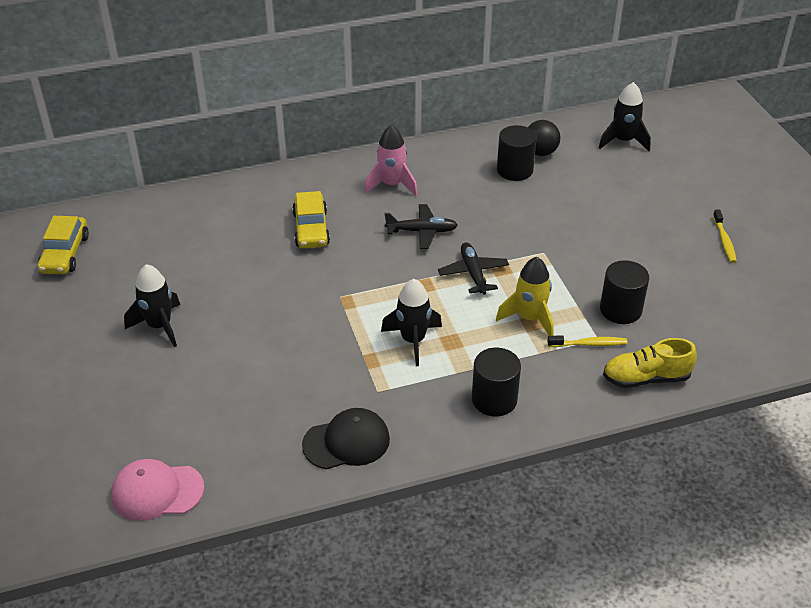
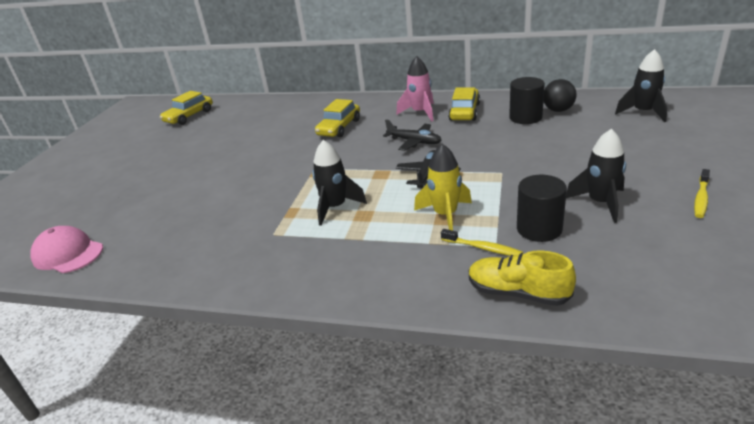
camera: 35 degrees right, 10 degrees down
black rocket [124,264,180,347] -> black rocket moved to [566,129,626,223]
black cap [302,408,390,469] -> none
black cylinder [472,348,521,416] -> none
none -> yellow car [448,87,480,121]

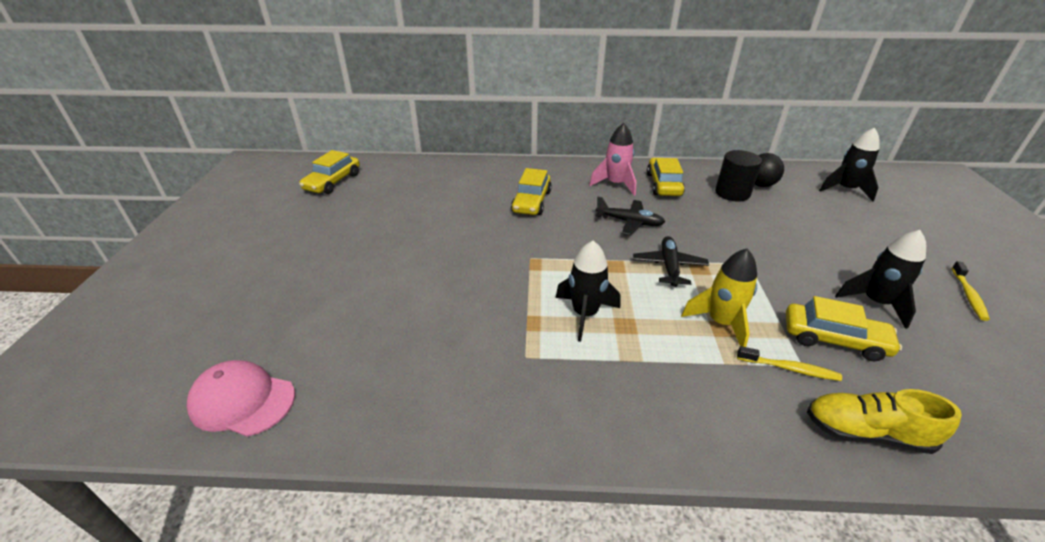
camera: 15 degrees left, 5 degrees up
black cylinder [517,175,567,242] -> yellow car [786,296,902,361]

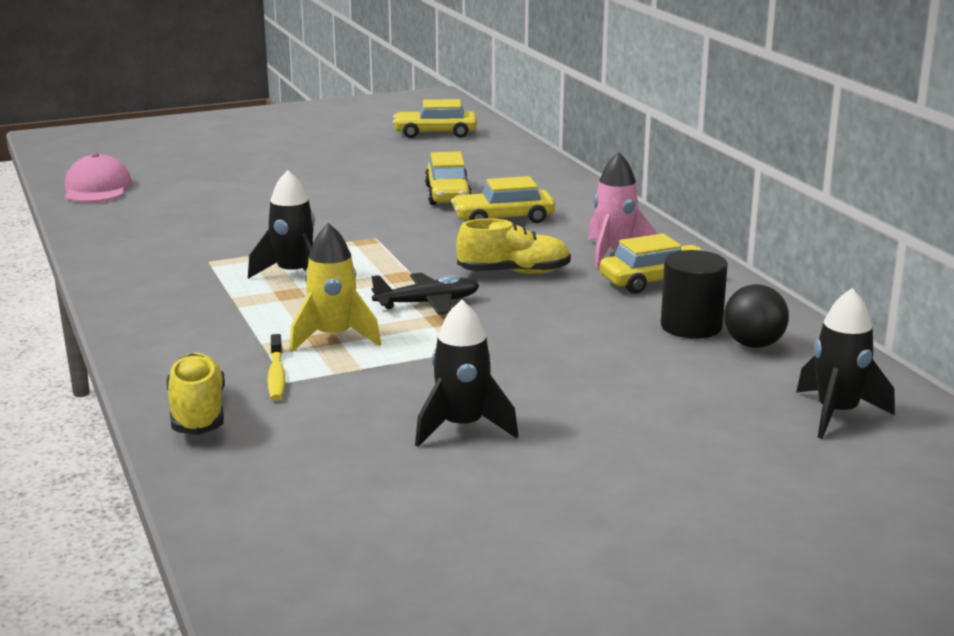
camera: 65 degrees right, 15 degrees down
black plane [596,196,665,235] -> yellow shoe [456,219,571,274]
yellow car [786,296,902,361] -> yellow car moved to [425,152,472,205]
yellow toothbrush [952,261,990,321] -> none

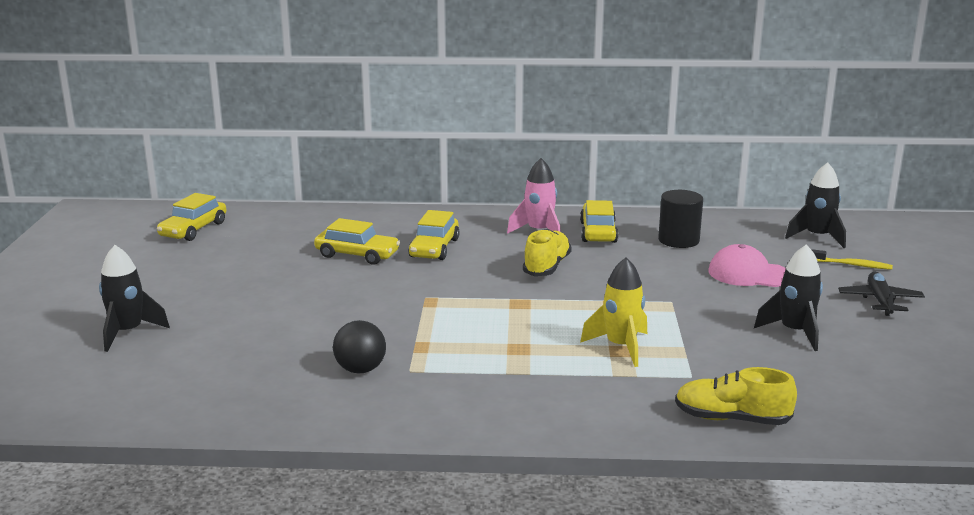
camera: 65 degrees left, 0 degrees up
pink cap [65,153,132,202] -> pink cap moved to [708,244,786,287]
black rocket [248,170,315,279] -> black rocket moved to [99,245,170,352]
yellow toothbrush [267,334,285,401] -> yellow toothbrush moved to [811,249,893,270]
black plane [372,273,479,314] -> black plane moved to [838,272,925,316]
black ball [724,284,789,348] -> black ball moved to [333,320,386,373]

